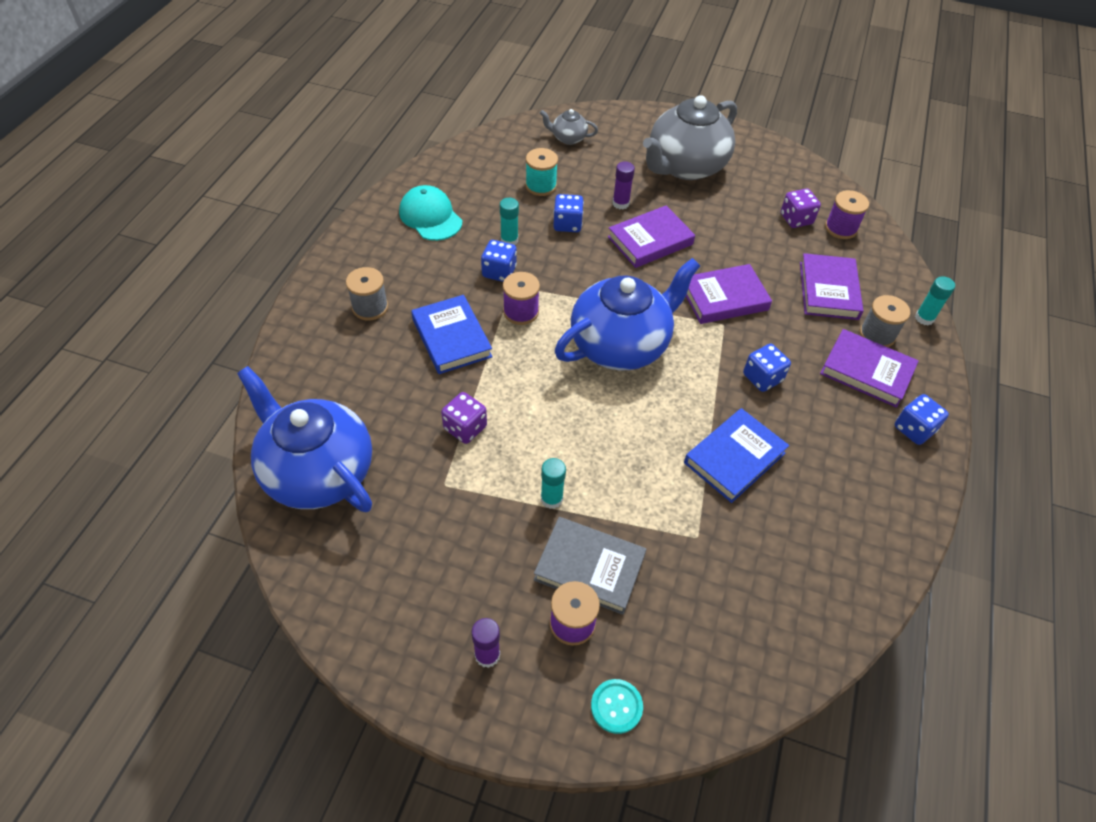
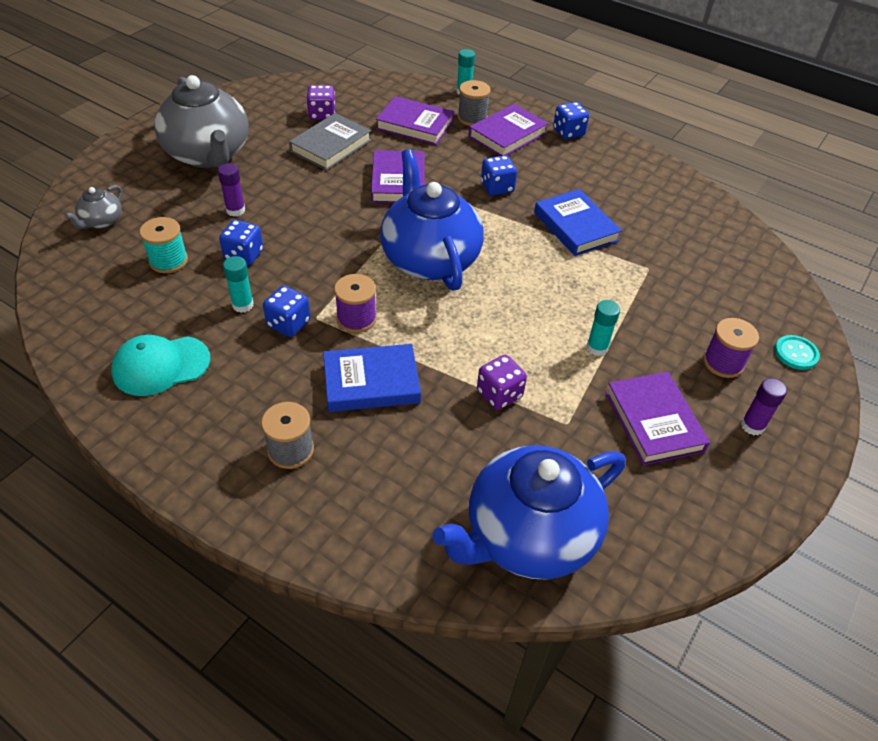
camera: 75 degrees left, 5 degrees down
grey book [534,517,646,615] -> grey book moved to [289,113,372,171]
purple book [608,206,695,268] -> purple book moved to [606,372,710,465]
purple spool [825,190,869,239] -> none

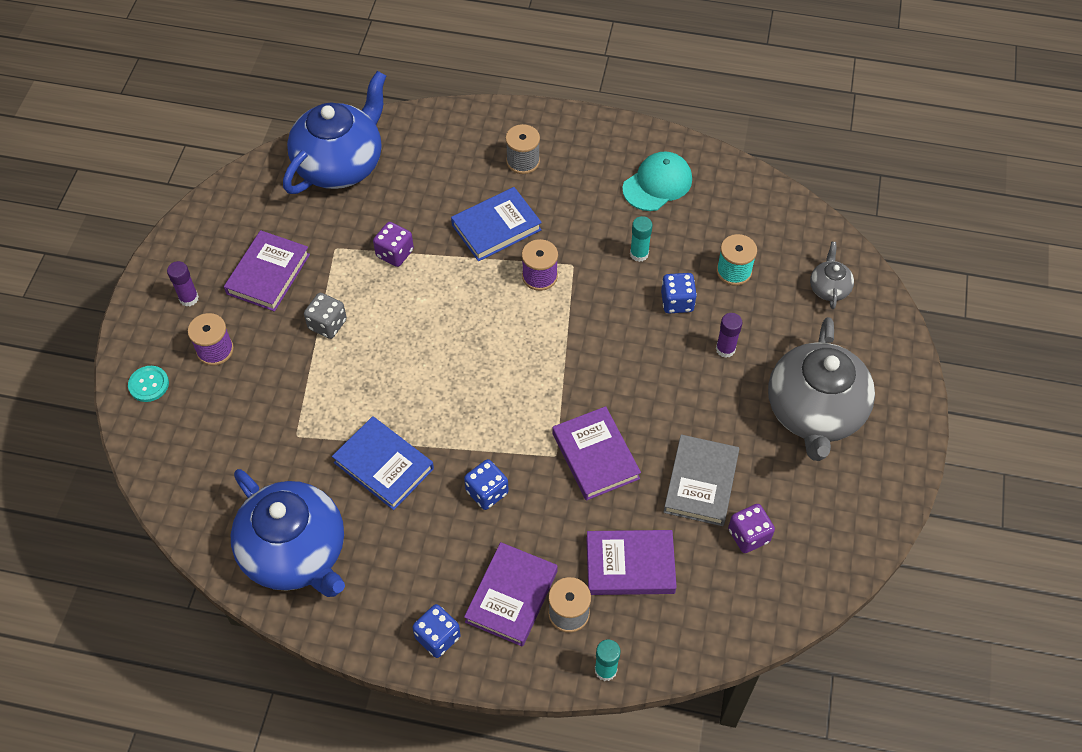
camera: 160 degrees right, 10 degrees up
grey teapot [154,75,249,168] -> grey teapot turned 120 degrees counterclockwise [768,317,875,461]
blue dice [263,285,311,337] -> none
blue teapot [380,149,484,291] -> blue teapot moved to [231,469,345,597]
turquoise glue stick [586,300,620,356] -> grey dice [304,293,347,339]
purple book [606,372,710,465] -> purple book turned 60 degrees clockwise [224,230,310,312]

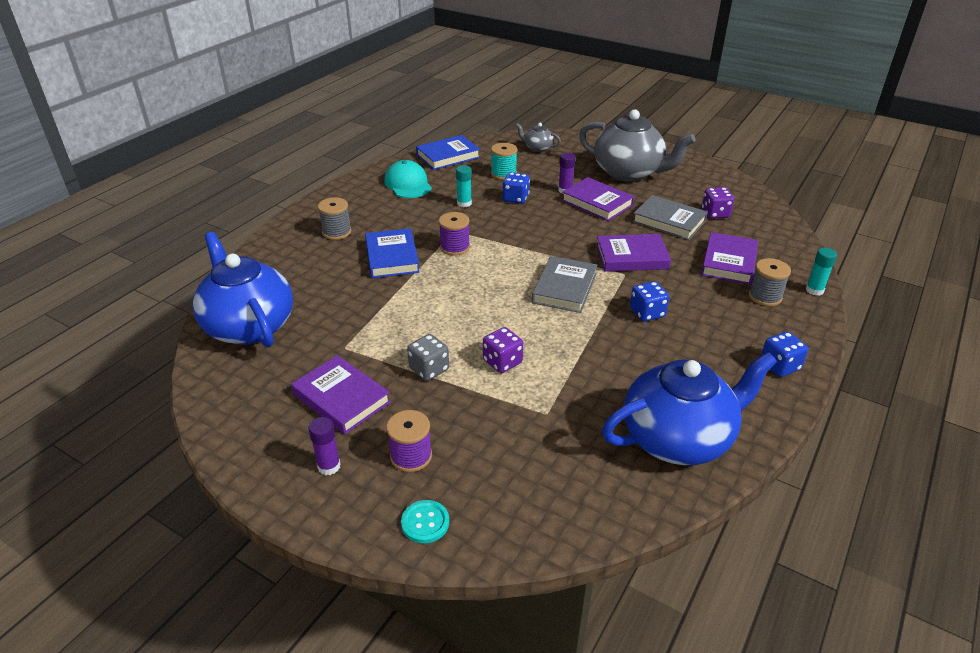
camera: 70 degrees left, 20 degrees down
blue book [332,416,434,510] -> blue book moved to [416,135,480,170]
purple dice [373,222,414,267] -> purple dice moved to [483,327,523,373]
purple book [464,542,558,647] -> purple book moved to [562,177,634,221]
none -> grey book [532,256,597,313]

